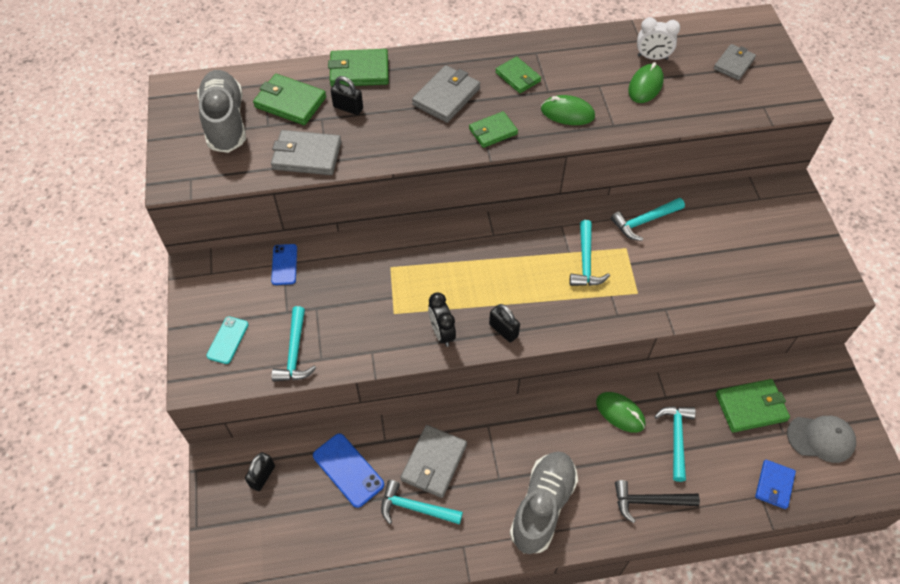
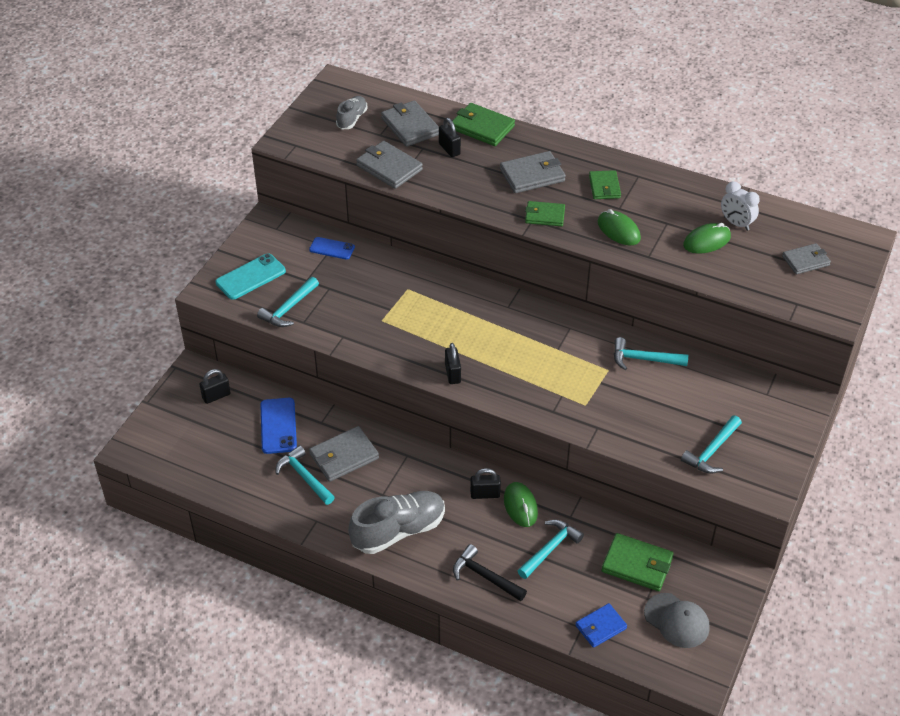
camera: 35 degrees right, 10 degrees down
grey shoe [197,70,246,153] -> grey shoe [336,96,368,130], size x0.54
turquoise phone [206,316,248,364] -> turquoise phone [216,253,286,300], size x1.53
green wallet [253,74,326,125] -> grey wallet [381,100,439,147]
blue phone [271,244,297,285] -> blue phone turned 75 degrees clockwise [309,237,355,260]
black clock [428,292,456,347] -> none
turquoise hammer [569,220,610,286] -> turquoise hammer moved to [681,415,742,474]
none -> black padlock [470,468,501,499]

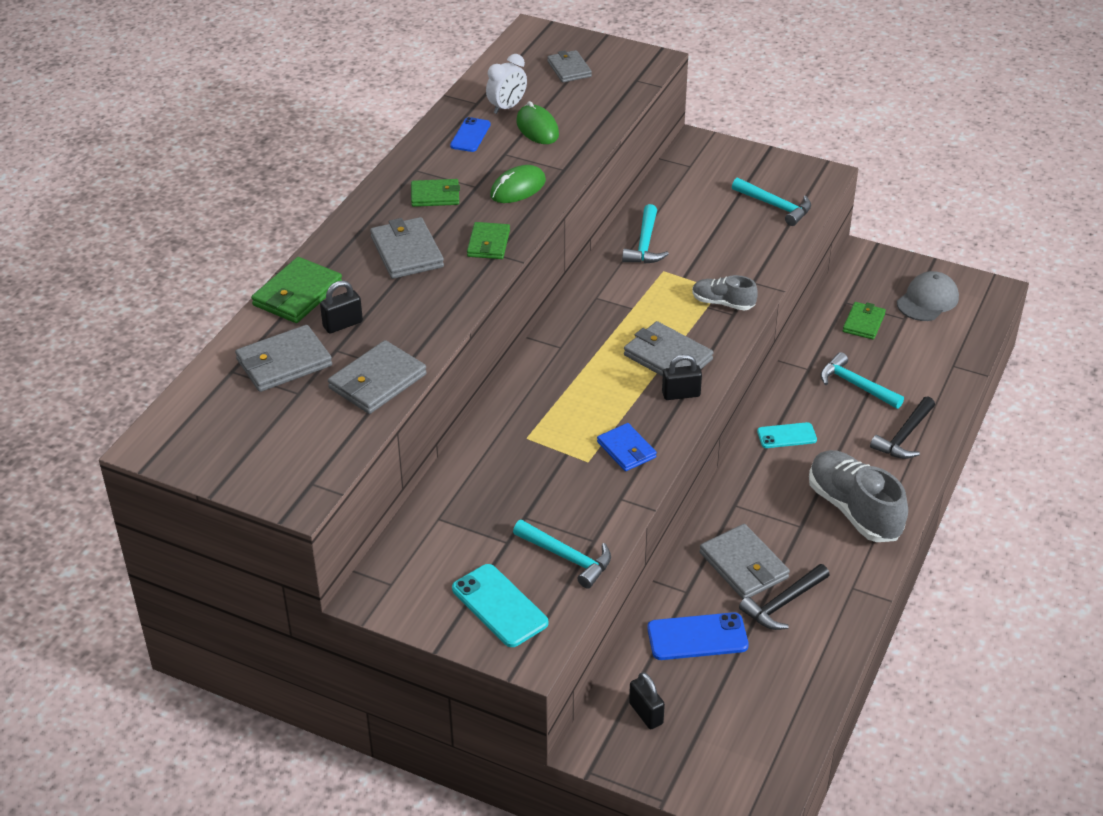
camera: 90 degrees left, 5 degrees down
turquoise hammer [276,445,335,505] -> black hammer [739,564,830,630]
blue phone [309,237,355,260] -> blue phone moved to [450,117,491,152]
grey shoe [336,96,368,130] -> grey shoe moved to [692,275,758,310]
black padlock [470,468,501,499] -> turquoise phone [757,422,817,448]
green mouse [504,482,538,527] -> none
blue wallet [575,603,627,648] -> blue wallet moved to [597,423,657,471]
green wallet [601,533,674,591] -> green wallet [843,302,886,340], size x0.67
none -> grey wallet [624,321,713,376]

